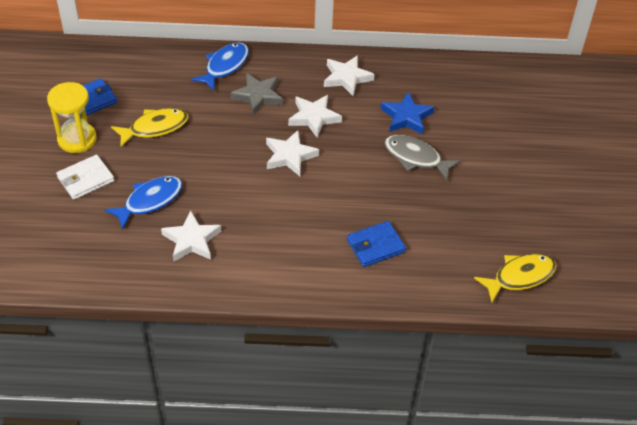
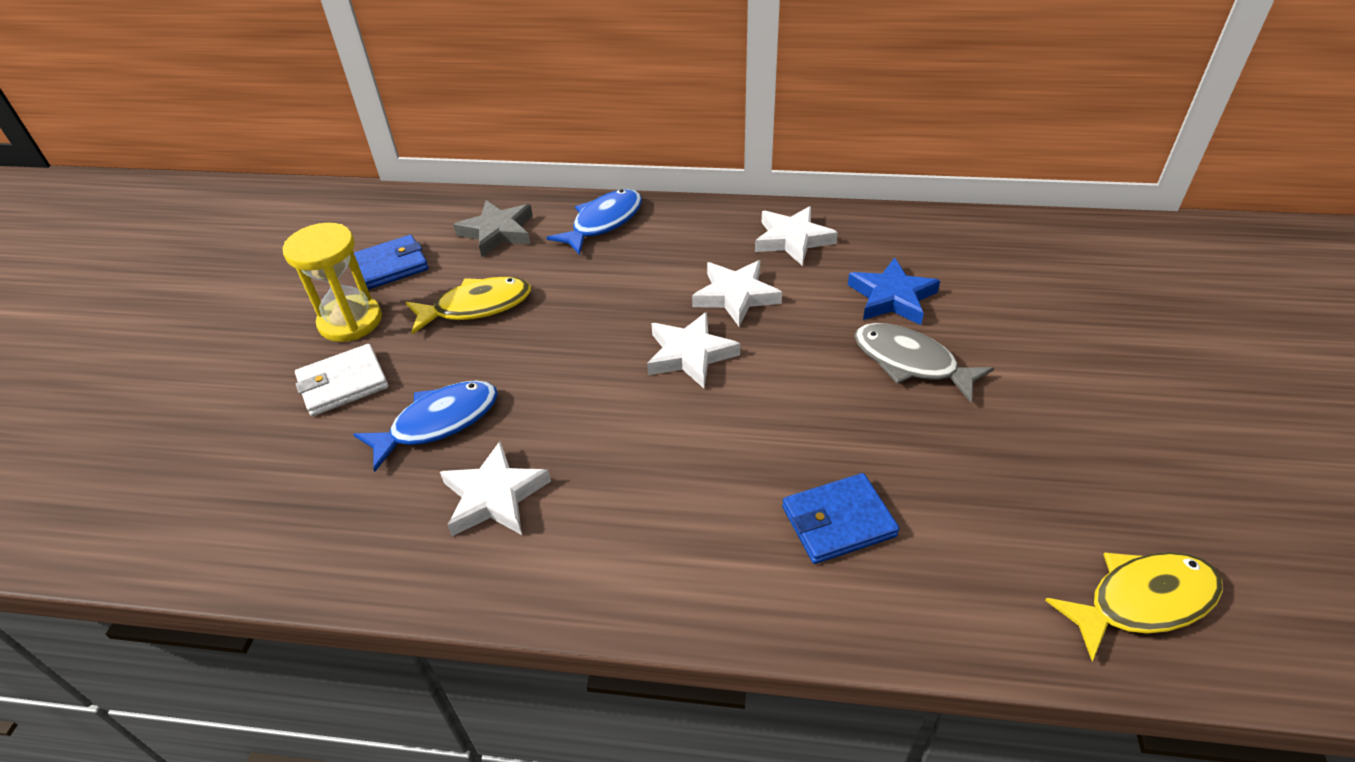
camera: 10 degrees right, 5 degrees down
grey star [231,73,283,116] -> grey star moved to [453,200,533,257]

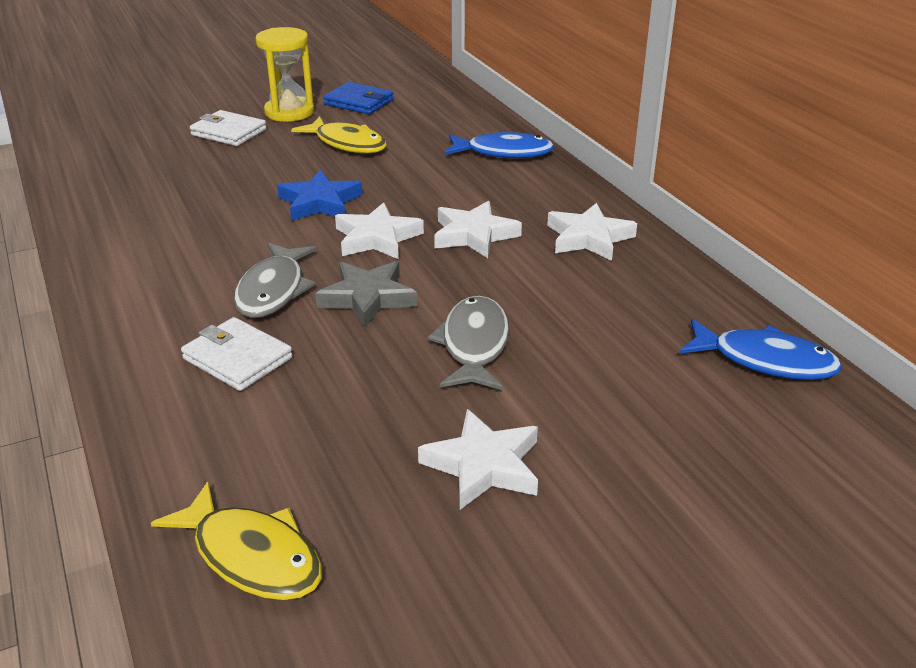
camera: 55 degrees right, 10 degrees down
blue fish [353,380,498,472] -> blue fish moved to [679,319,842,380]
white star [440,441,551,536] -> white star moved to [418,409,538,510]
grey star [453,200,533,257] -> grey star moved to [315,261,417,327]
blue wallet [782,473,899,564] -> white wallet [181,317,293,391]
blue star [848,257,940,325] -> blue star moved to [277,170,362,221]
none -> grey fish [234,243,317,318]

